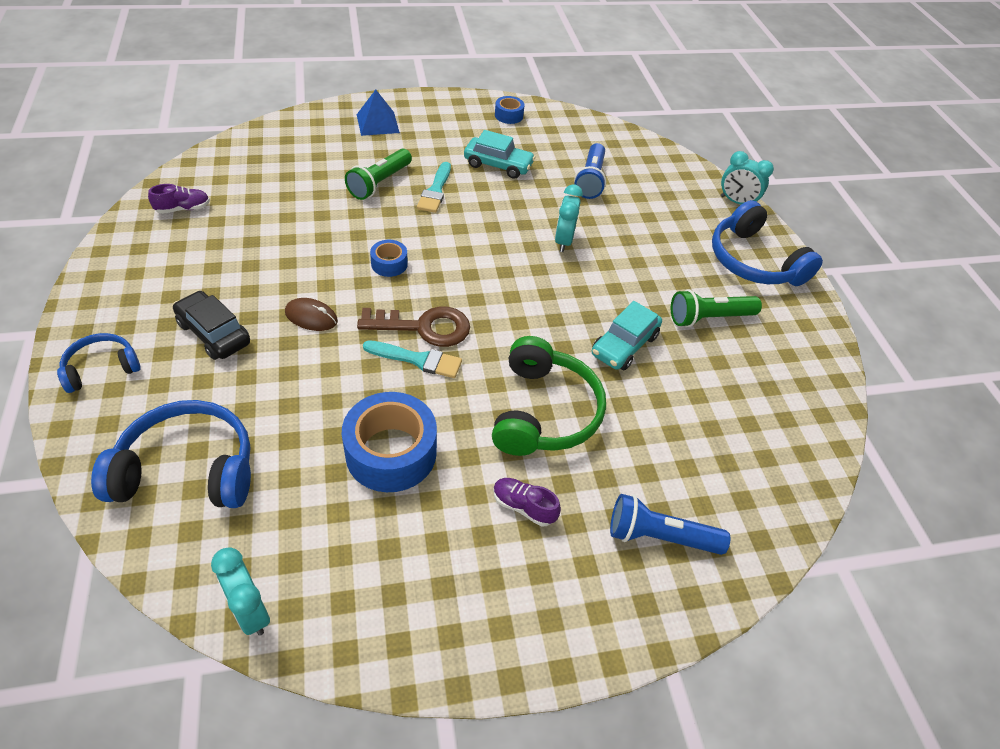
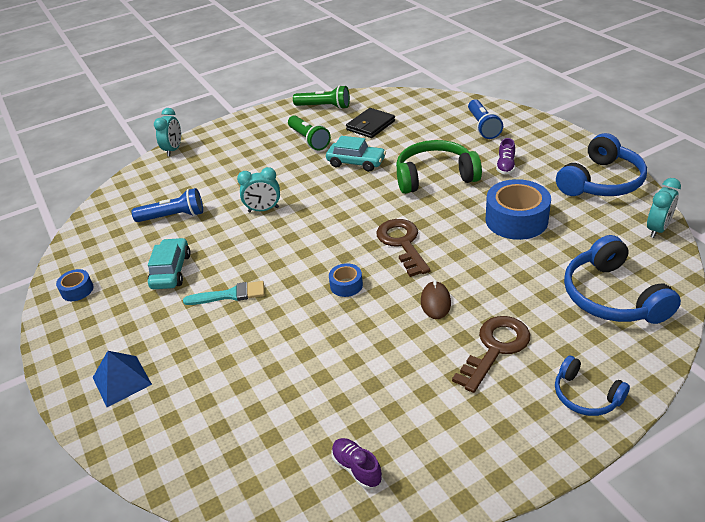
camera: 100 degrees left, 10 degrees down
black car [173,291,250,360] -> brown key [452,316,530,393]
green flashlight [345,149,412,200] -> green flashlight moved to [293,85,350,109]
turquoise brush [363,340,462,378] -> none
blue headphones [712,200,823,286] -> blue headphones moved to [556,133,647,196]
none -> black wallet [346,108,395,138]

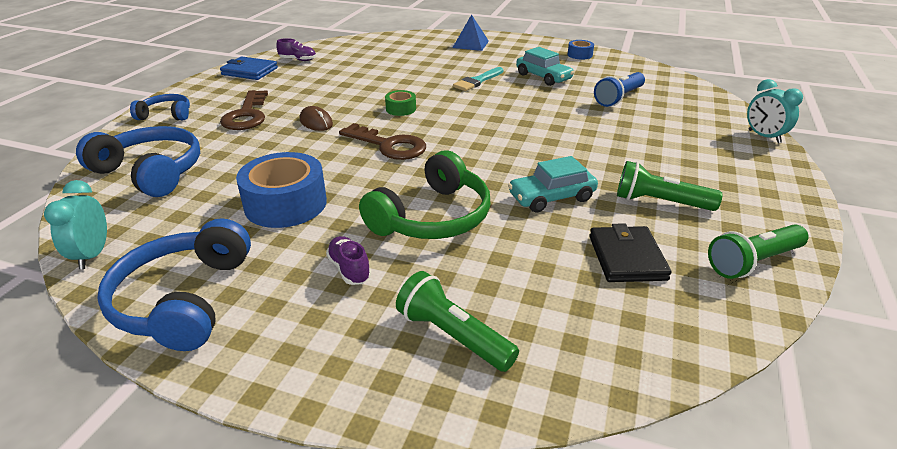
camera: 135 degrees right, 5 degrees down
turquoise clock [237,167,280,212] -> none
blue tape [329,263,363,297] -> green tape [385,90,416,116]
blue flashlight [468,99,503,139] -> green flashlight [396,271,519,372]
none -> blue wallet [220,56,278,80]

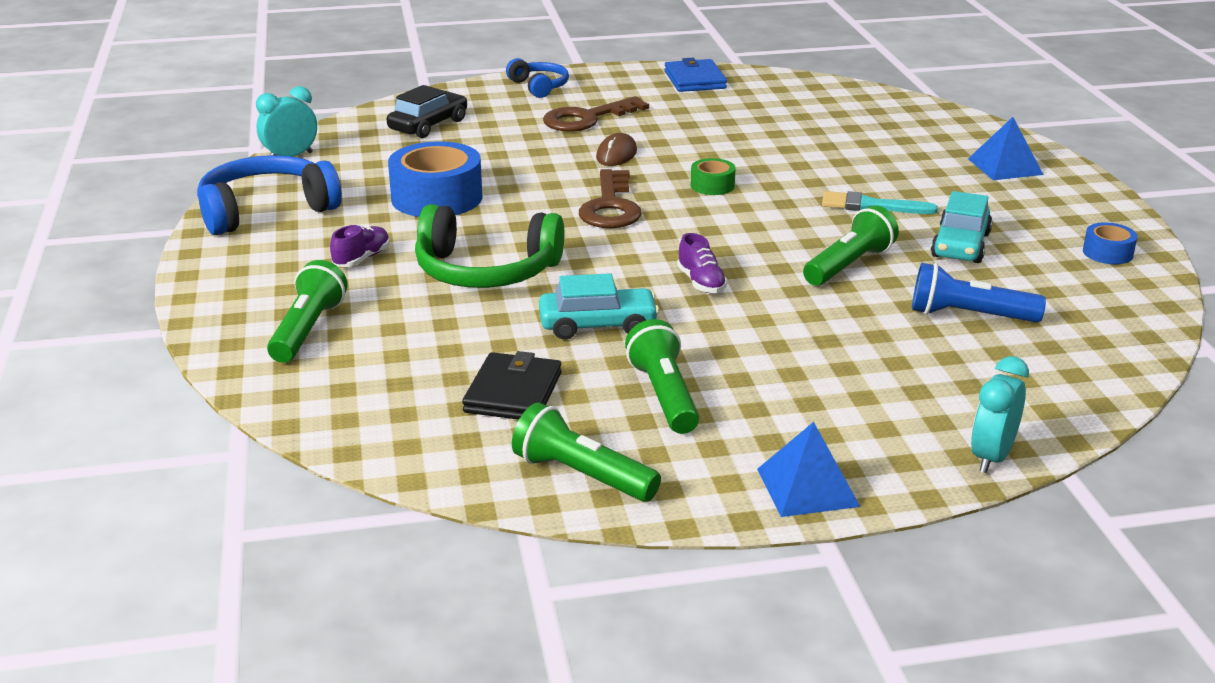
camera: 60 degrees right, 5 degrees down
blue headphones [76,126,200,197] -> black car [387,85,467,138]
purple shoe [276,38,316,61] -> purple shoe moved to [677,233,728,293]
turquoise car [508,156,598,212] -> turquoise car turned 135 degrees clockwise [539,273,659,340]
black wallet [589,223,672,282] -> black wallet turned 45 degrees counterclockwise [462,351,561,420]
none -> blue pyramid [757,422,860,517]
none -> green flashlight [803,205,899,286]

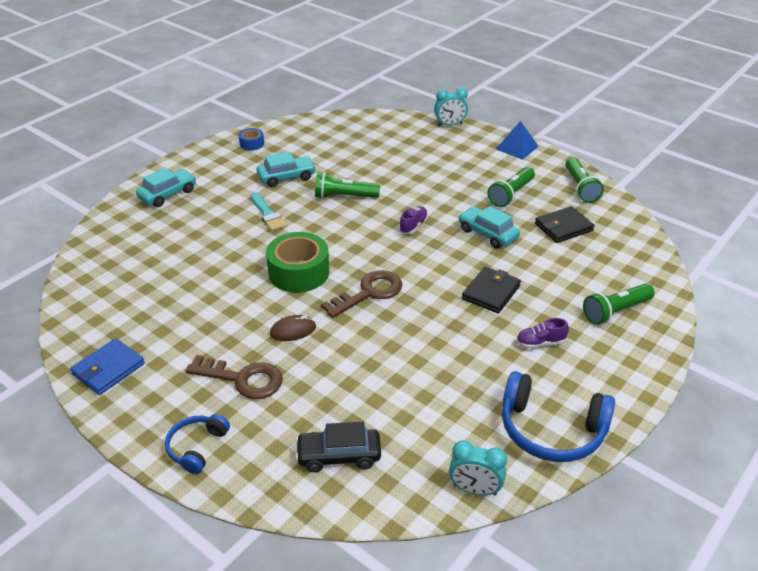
camera: 130 degrees left, 10 degrees up
blue tape [388,141,482,217] -> none
green headphones [415,204,564,288] -> black wallet [462,267,521,314]
green tape [691,158,736,195] -> green tape [266,232,329,292], size x2.02
blue flashlight [912,263,1046,323] -> none
blue pyramid [968,117,1044,180] -> turquoise car [136,168,196,207]

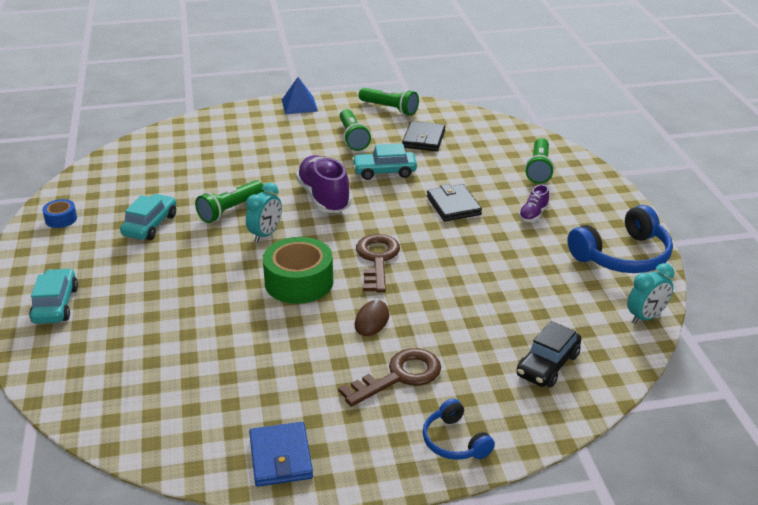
camera: 50 degrees left, 5 degrees down
turquoise brush [250,192,287,231] -> none
purple shoe [399,206,428,234] -> purple shoe [296,155,351,213], size x2.02
turquoise clock [434,88,468,126] -> turquoise clock moved to [246,183,282,242]

